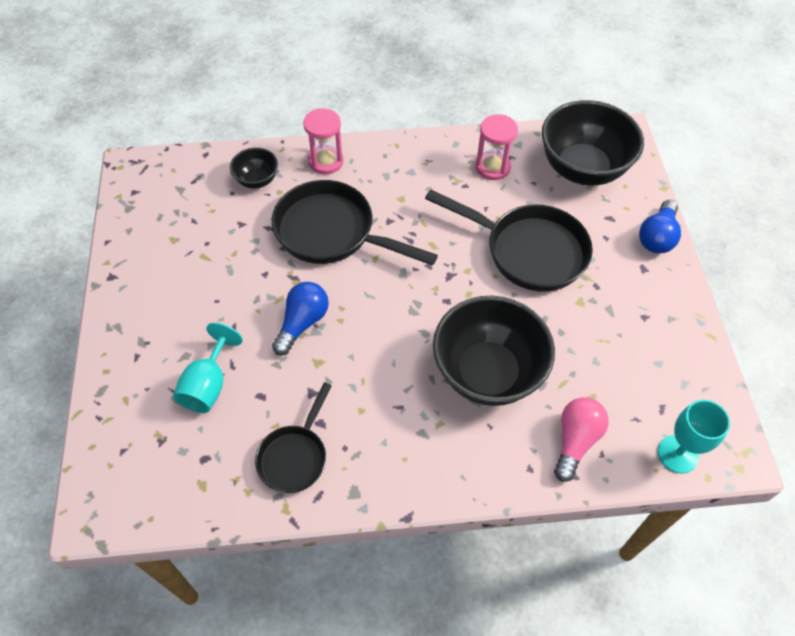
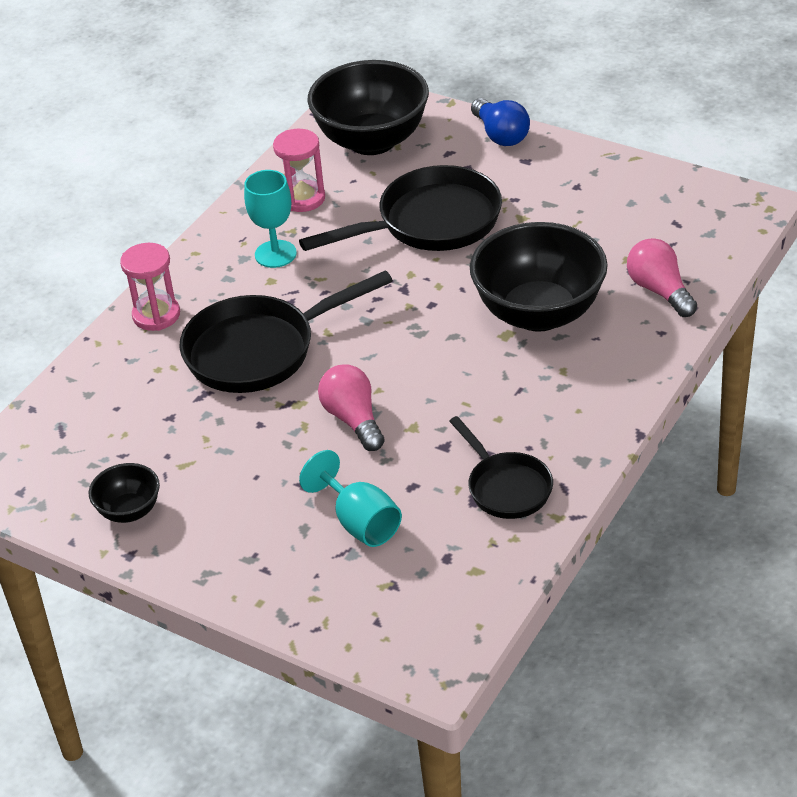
camera: 50 degrees left, 15 degrees down
black bowl [230,148,278,188] -> black bowl moved to [89,463,160,523]
blue light bulb [272,282,329,355] -> pink light bulb [318,364,385,451]
turquoise goblet [658,400,730,473] -> turquoise goblet moved to [244,170,297,268]

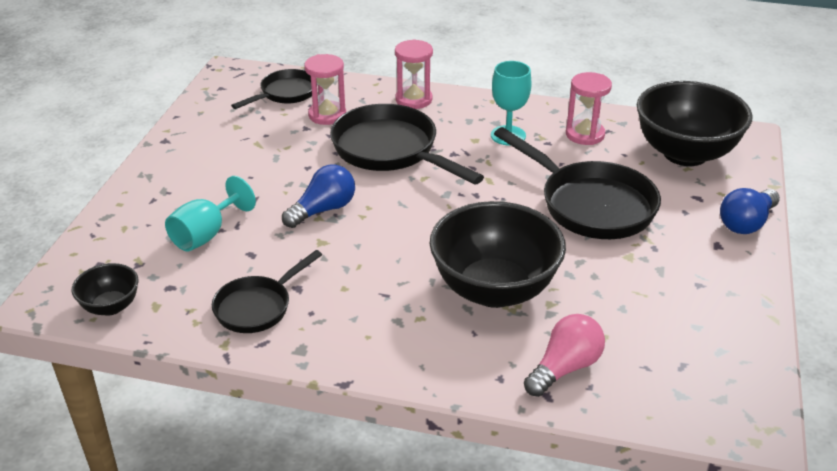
camera: 70 degrees right, 5 degrees down
black bowl [89,463,160,523] -> black bowl moved to [72,263,139,316]
pink light bulb [318,364,385,451] -> blue light bulb [282,165,355,228]
none -> black pan [231,69,312,109]
none -> pink hourglass [304,54,346,125]

